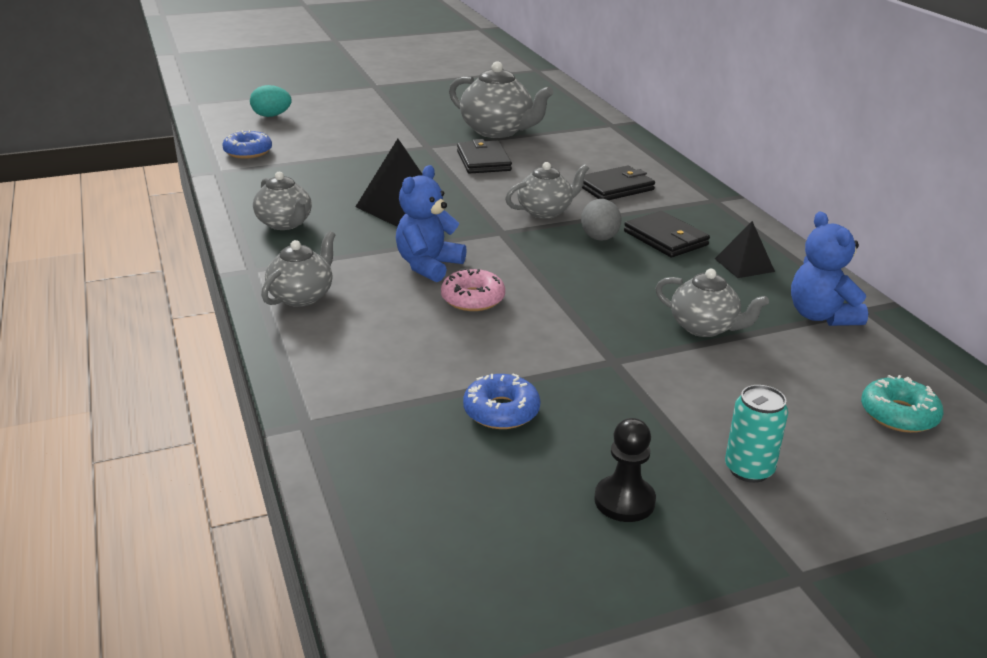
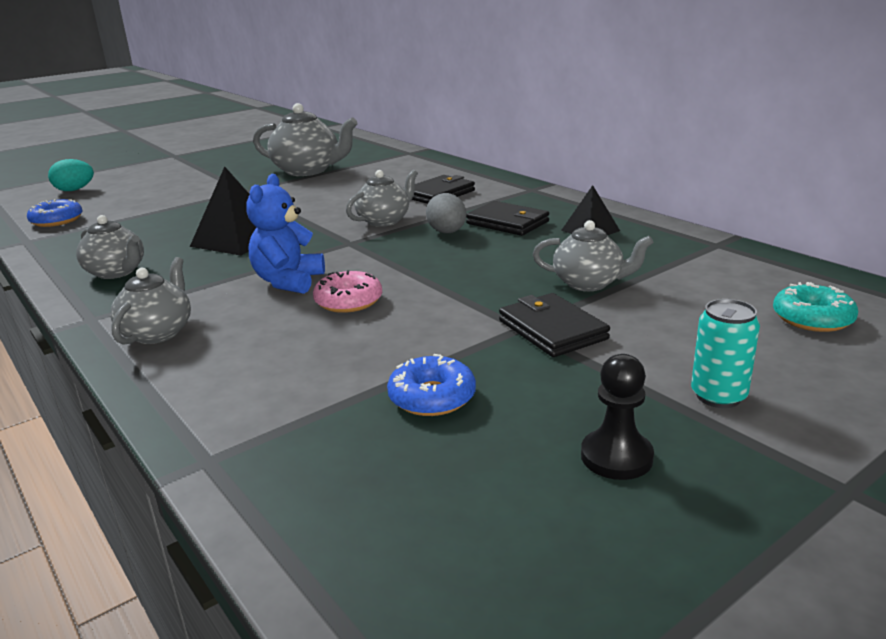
camera: 15 degrees left, 5 degrees down
black wallet [457,139,512,174] -> black wallet moved to [499,293,610,357]
blue teddy bear [791,211,868,326] -> none

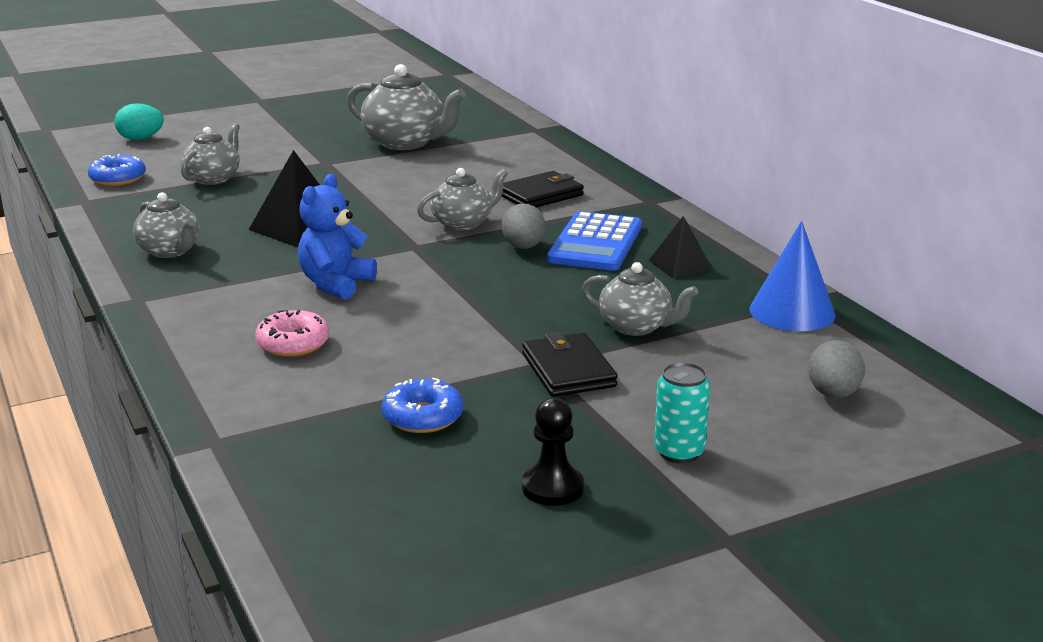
camera: 10 degrees right, 0 degrees up
grey teapot [110,257,191,345] -> grey teapot moved to [181,123,240,185]
pink donut [313,270,382,313] -> pink donut moved to [255,310,330,357]
black wallet [466,201,549,236] -> blue calculator [547,211,642,271]
turquoise donut [773,282,858,332] -> grey egg [808,340,865,398]
none -> blue cone [749,221,835,331]

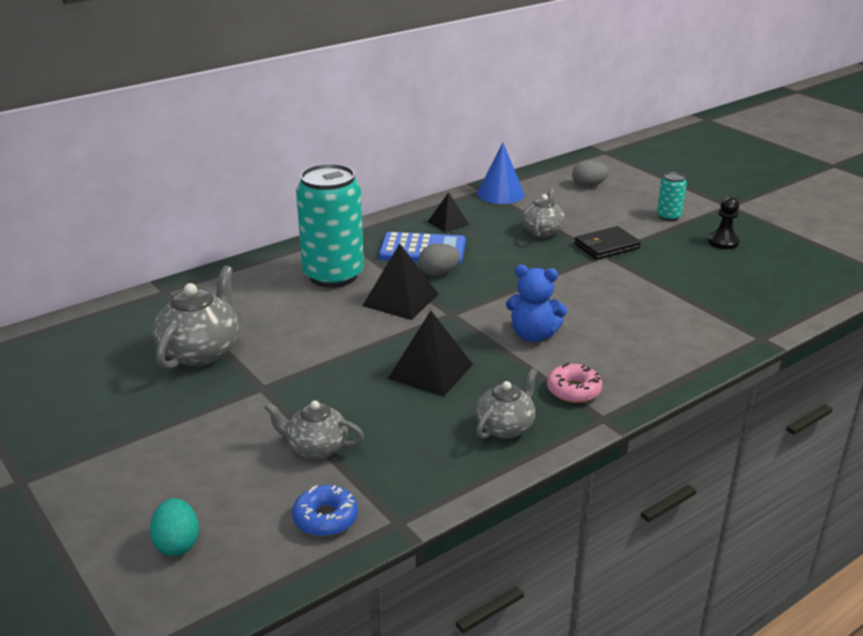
camera: 100 degrees left, 5 degrees up
pink donut [255,310,330,357] -> pink donut moved to [547,363,602,403]
blue donut [382,378,463,433] -> none
grey teapot [417,168,508,231] -> black pyramid [362,243,438,320]
black wallet [501,171,584,207] -> turquoise can [296,164,364,288]

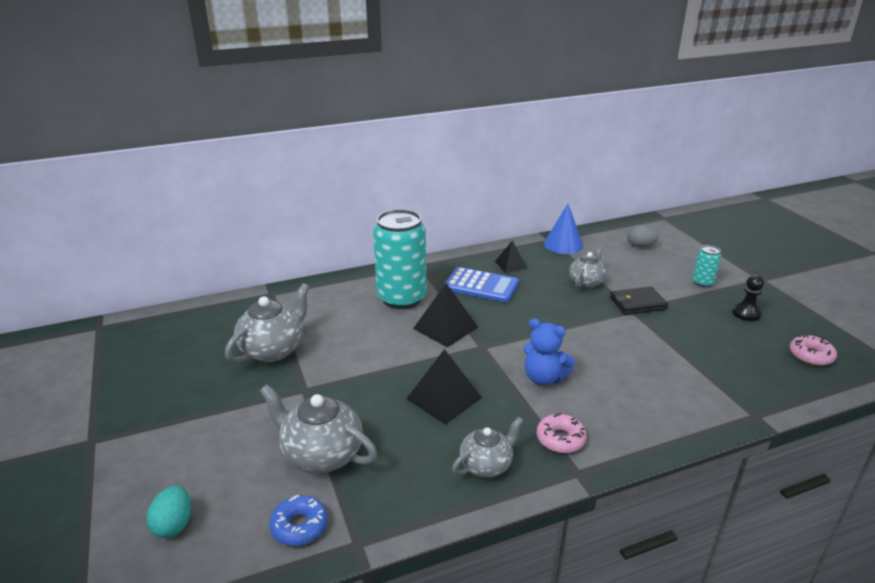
camera: 15 degrees right, 0 degrees up
grey teapot [264,401,364,459] -> grey teapot [260,385,377,473], size x1.57
grey egg [418,243,460,276] -> none
none -> pink donut [790,335,837,366]

